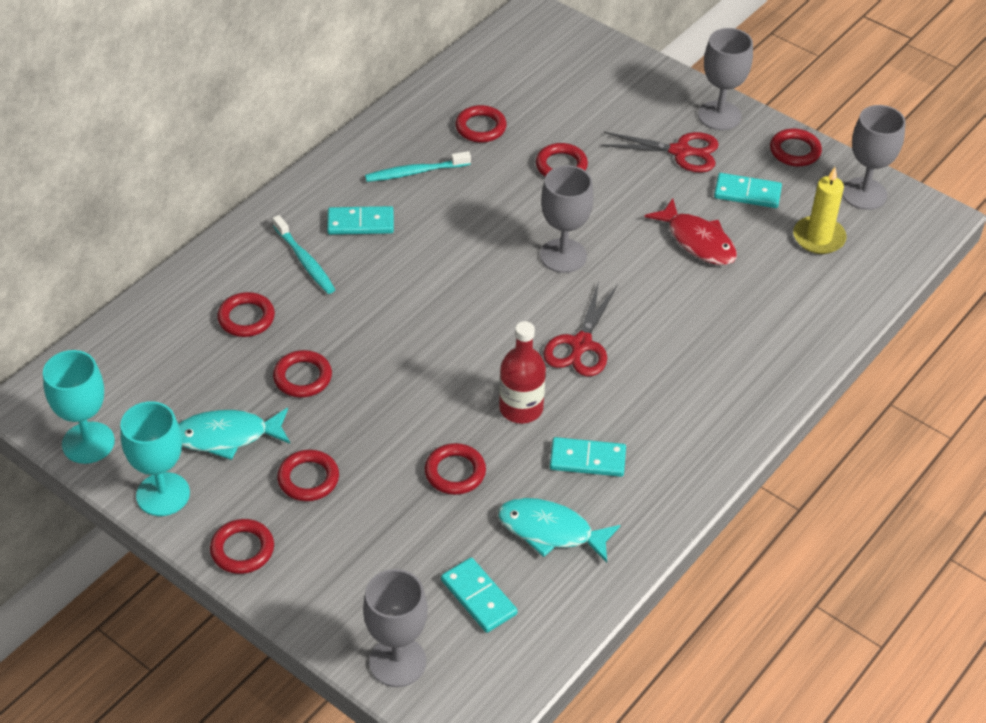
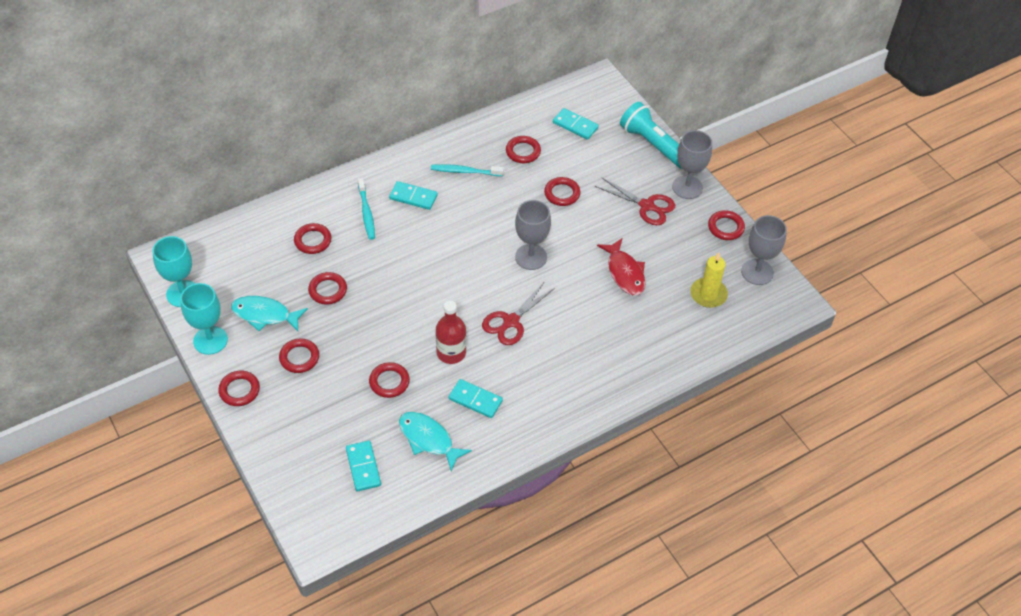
camera: 20 degrees right, 5 degrees up
grey goblet [363,569,428,687] -> none
turquoise domino [714,173,782,208] -> turquoise domino moved to [553,108,599,140]
none -> turquoise flashlight [620,102,682,169]

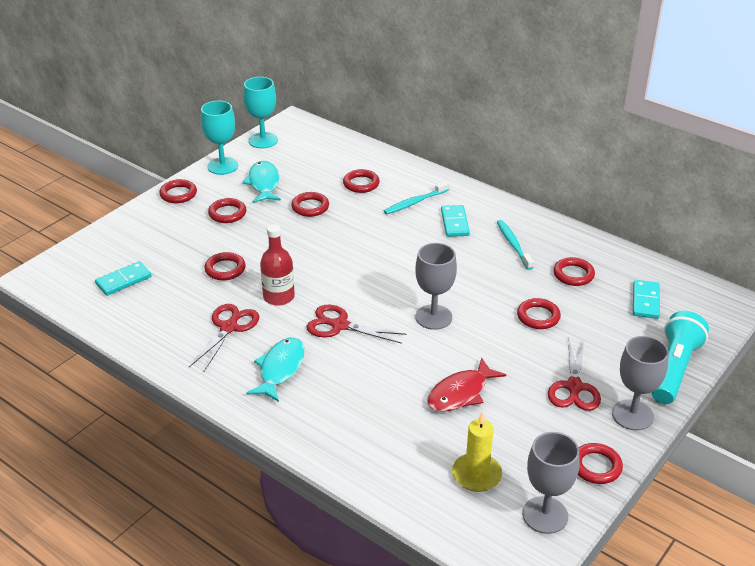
camera: 70 degrees right, 15 degrees down
turquoise fish [399,412,472,471] -> turquoise fish moved to [246,337,305,402]
turquoise domino [449,379,503,418] -> red scissors [189,304,259,371]

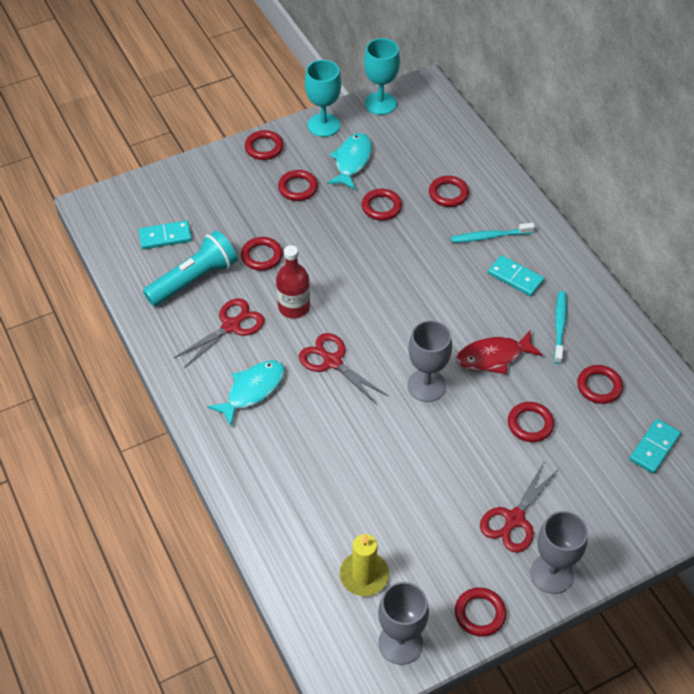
camera: 25 degrees right, 15 degrees up
red fish [427,357,506,412] -> red fish moved to [456,331,543,374]
turquoise domino [441,205,470,237] -> turquoise domino turned 75 degrees counterclockwise [488,255,544,296]
turquoise flashlight [651,311,709,404] -> turquoise flashlight moved to [143,230,238,306]

